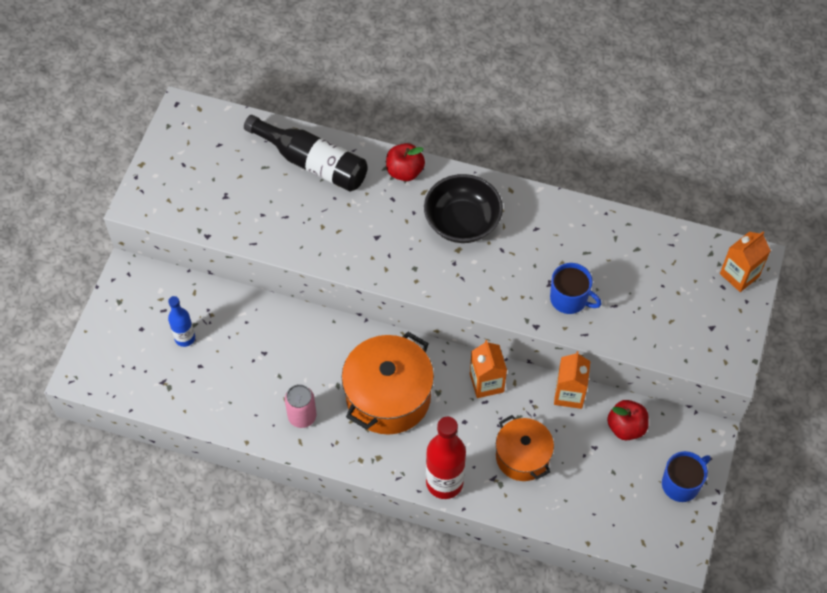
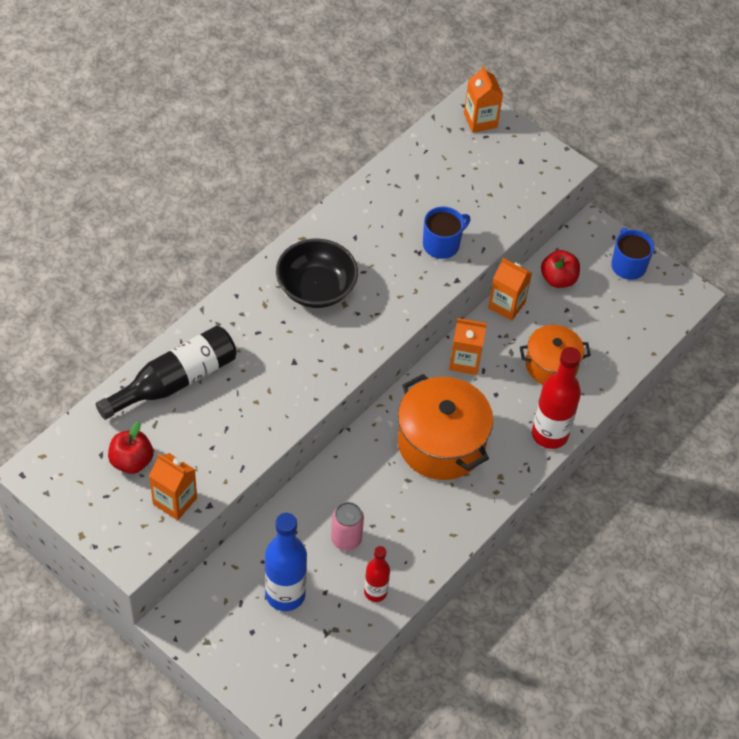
camera: 70 degrees left, 5 degrees down
blue bottle [168,296,195,347] -> blue bottle [265,513,307,611], size x1.71
pink can [285,384,316,428] -> pink can moved to [331,502,364,551]
red apple [386,143,425,181] -> red apple moved to [108,421,153,474]
none -> orange carton [149,453,197,520]
none -> red bottle [364,546,390,602]

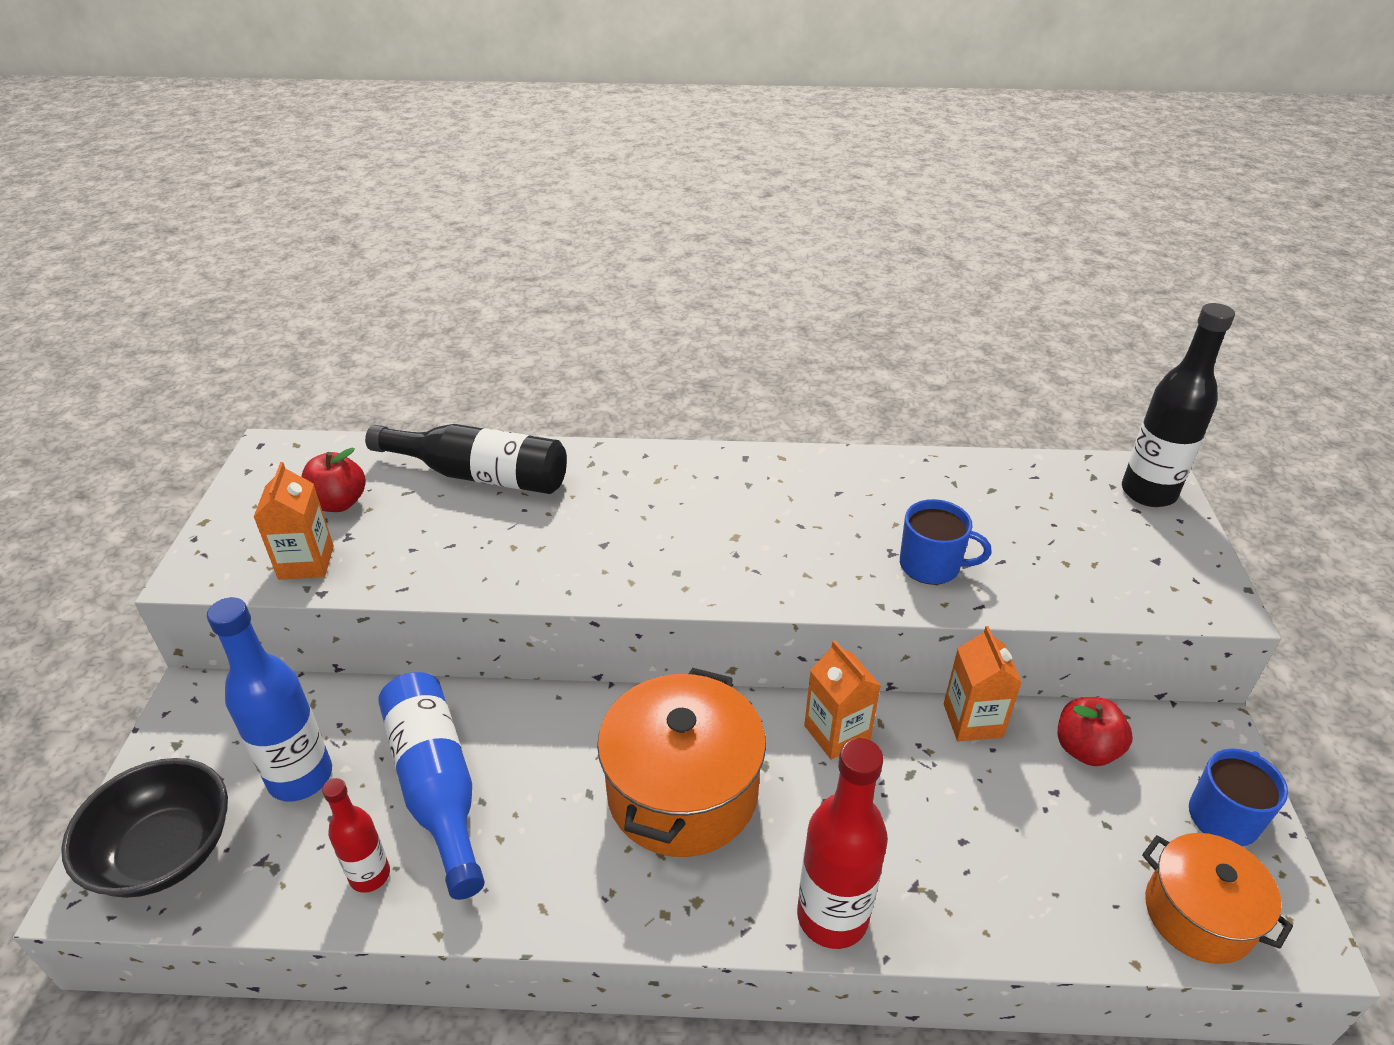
camera: 55 degrees right, 15 degrees down
black bowl [276,238,358,308] -> black bowl moved to [61,758,228,898]
pink can [331,502,364,551] -> blue bottle [378,672,485,900]
orange carton [464,66,503,133] -> black bottle [1122,303,1235,507]
orange pot [520,325,591,384] -> orange pot moved to [1142,833,1293,964]

